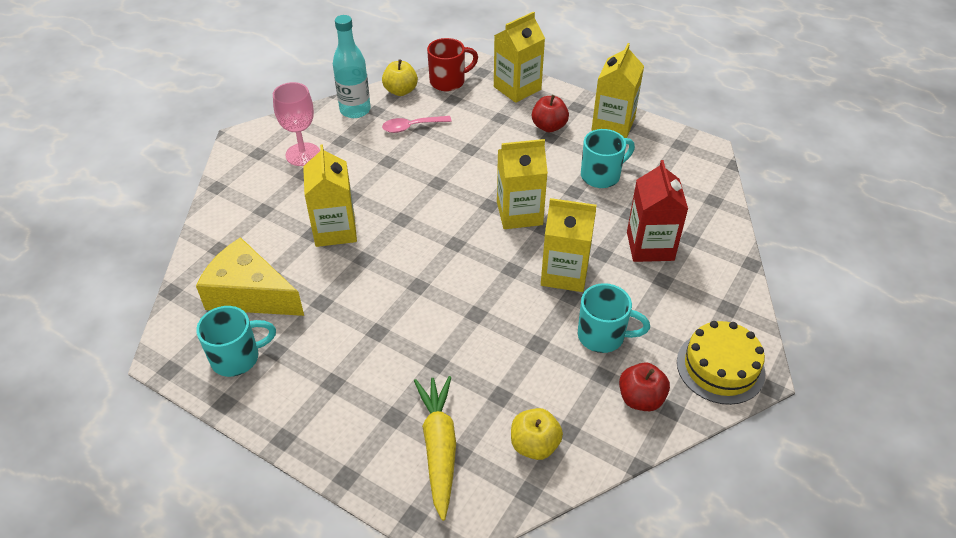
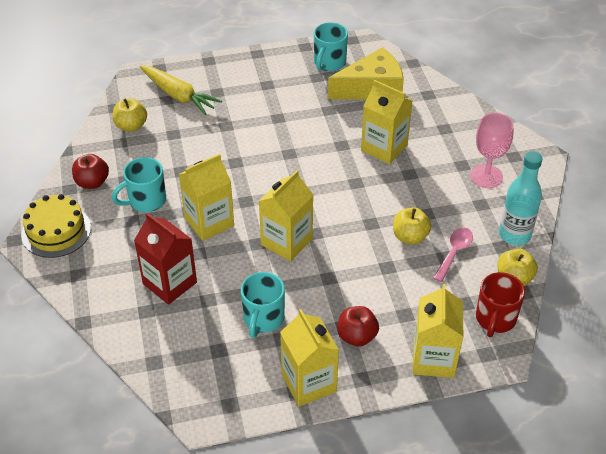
camera: 135 degrees right, 0 degrees up
none -> yellow apple [393,207,431,244]

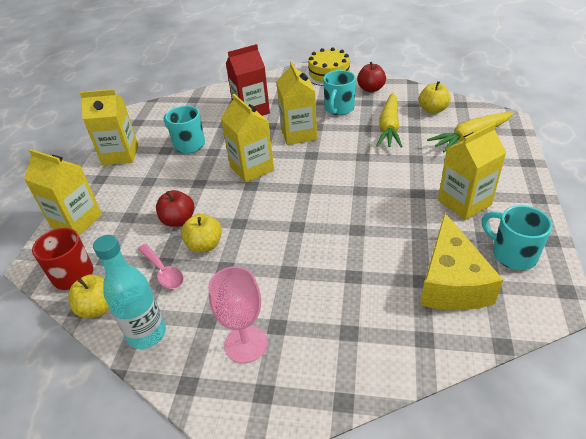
camera: 115 degrees right, 5 degrees down
turquoise mug [112,157,166,212] -> turquoise mug turned 150 degrees counterclockwise [323,70,356,115]
red apple [337,306,379,347] -> red apple moved to [156,190,194,227]
yellow carton [361,80,412,164] -> yellow carton moved to [438,123,507,220]
none -> yellow carrot [376,93,403,148]

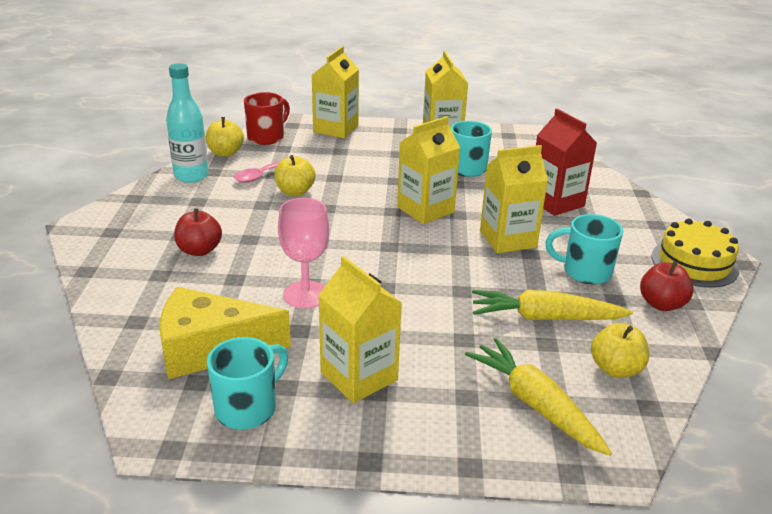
camera: 80 degrees right, 10 degrees down
red apple [156,190,194,227] -> red apple moved to [174,208,222,256]
pink goblet [208,266,267,363] -> pink goblet moved to [278,198,329,309]

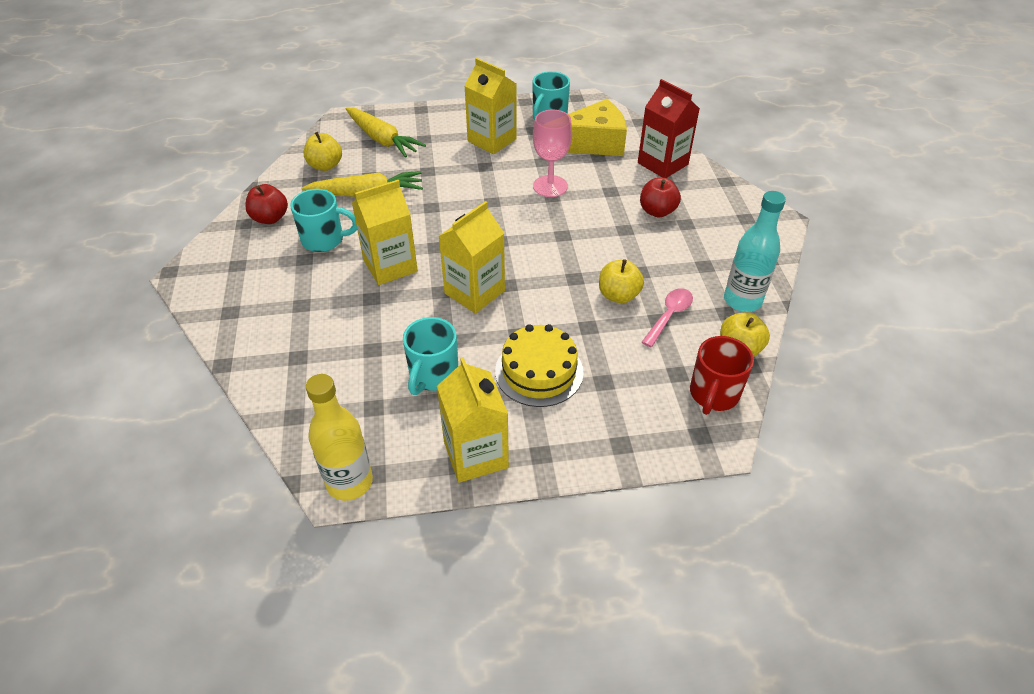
camera: 170 degrees right, 15 degrees up
yellow carton [312,46,359,138] -> none
red carton [536,109,597,216] -> red carton moved to [638,79,700,178]
yellow cake [651,219,739,288] -> yellow cake moved to [495,324,584,407]
none -> yellow bottle [306,374,373,501]

